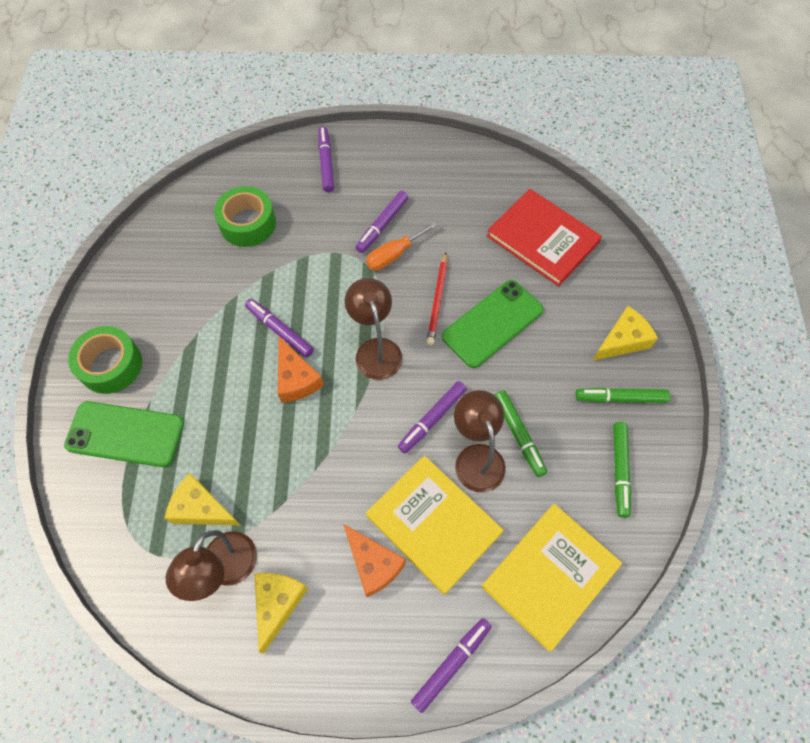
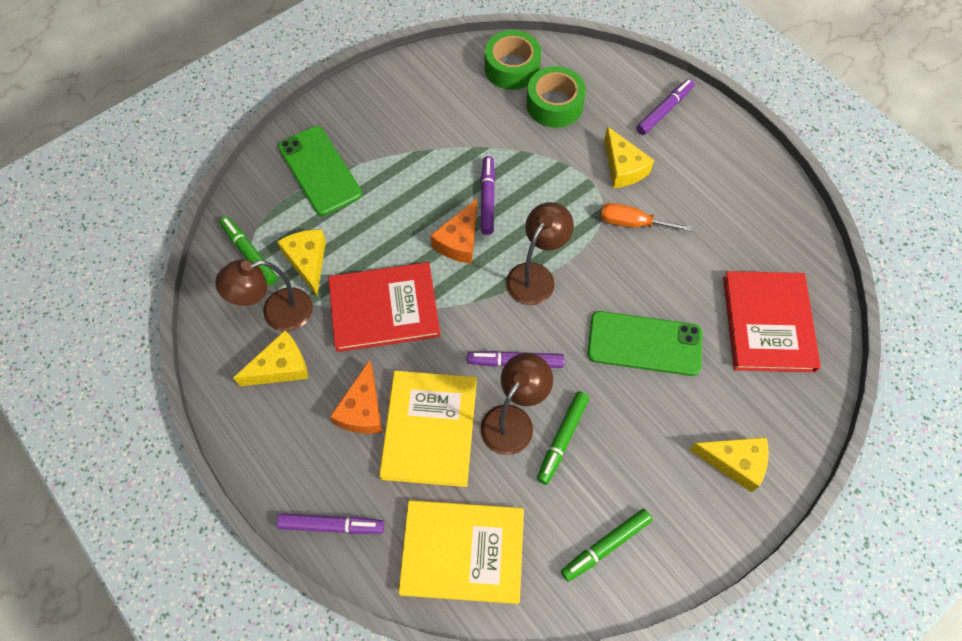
camera: 50 degrees right, 0 degrees up
green tape [68,326,142,394] -> green tape moved to [485,30,541,90]
purple marker [355,191,408,253] -> none
red pencil [426,252,447,345] -> none
green marker [575,387,670,403] -> green marker moved to [220,216,277,285]
none -> red book [328,262,440,352]
none -> yellow cheese [604,126,654,188]

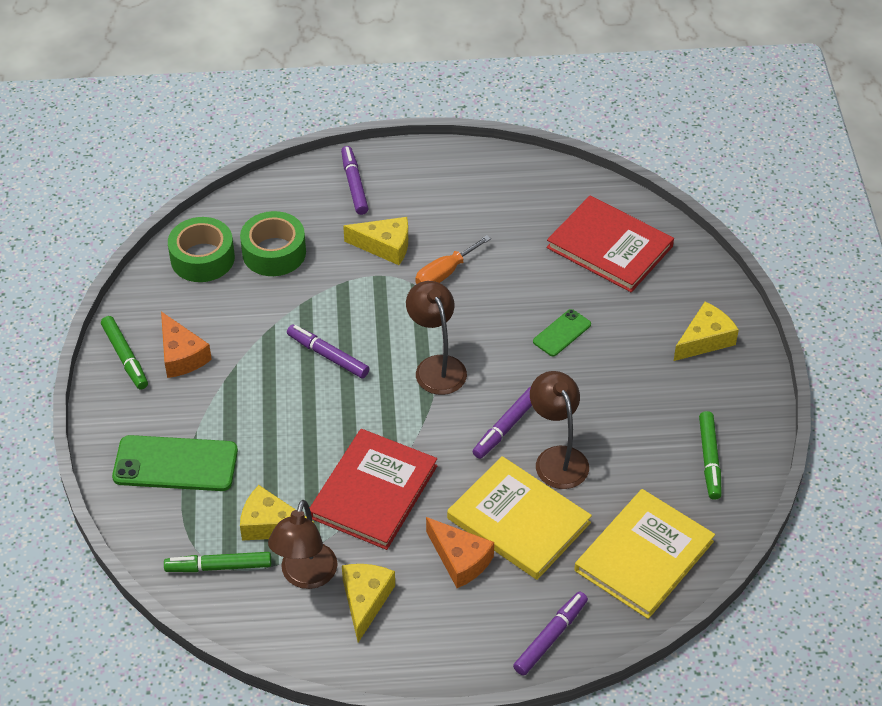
camera: 55 degrees left, 15 degrees down
orange cheese [430,199,477,264] -> orange cheese moved to [161,311,212,378]
green marker [537,391,589,484] -> green marker moved to [101,316,148,389]
green phone [587,311,702,376] -> green phone [533,309,591,356], size x0.54

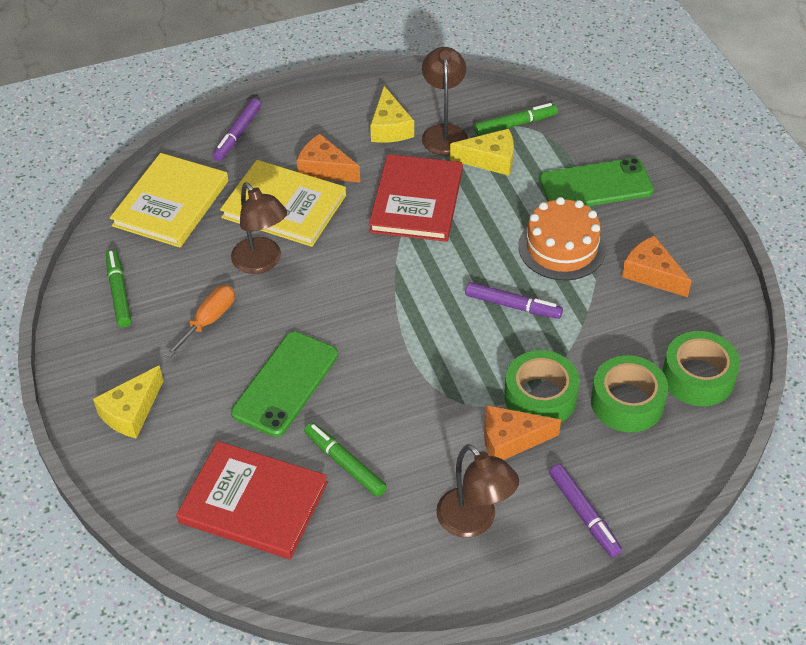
camera: 165 degrees right, 0 degrees up
green marker [101,316,148,389] -> green marker moved to [304,422,387,497]
yellow cheese [343,217,408,265] -> orange cheese [484,405,561,460]
brown lamp [406,281,467,395] -> brown lamp moved to [436,444,519,538]
orange screwdriver [415,235,491,284] -> orange screwdriver moved to [165,285,235,358]
purple marker [472,387,532,459] -> none
green phone [533,309,591,356] -> green phone [231,331,338,437], size x1.87
none -> green tape [504,350,579,422]
none -> orange cake [518,197,606,281]

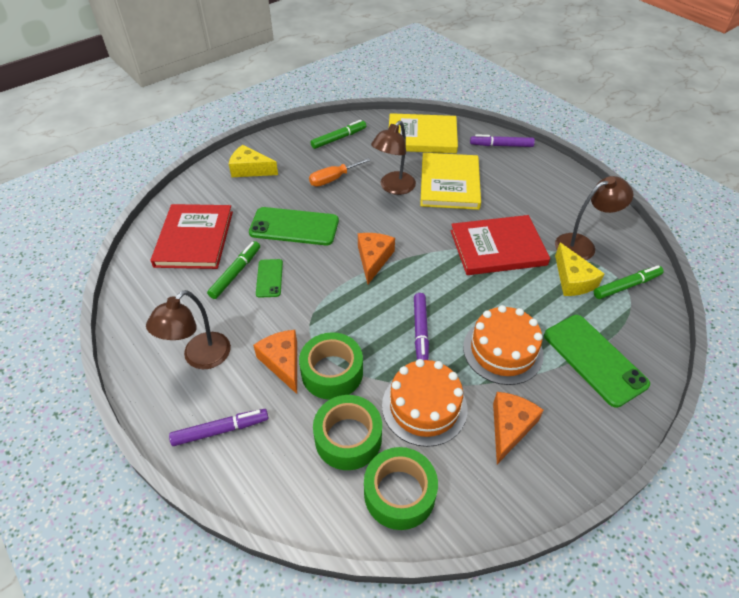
camera: 70 degrees right, 0 degrees up
orange screwdriver [165,285,235,358] -> orange screwdriver turned 135 degrees clockwise [309,158,371,187]
orange cheese [297,134,360,182] -> orange cheese moved to [358,233,395,284]
yellow cheese [370,86,414,143] -> none
green marker [474,103,558,136] -> green marker turned 75 degrees counterclockwise [594,265,664,299]
purple marker [549,464,622,557] -> purple marker turned 150 degrees counterclockwise [169,409,268,446]
none -> green phone [256,259,283,298]
none -> orange cake [382,359,467,447]

